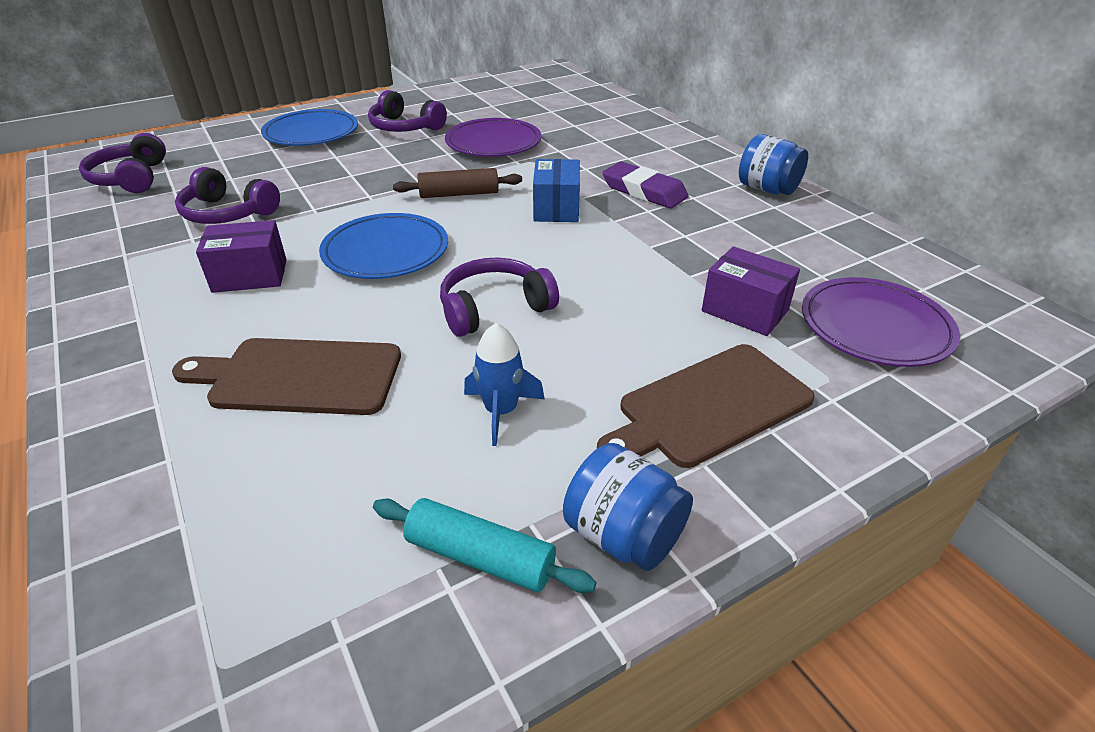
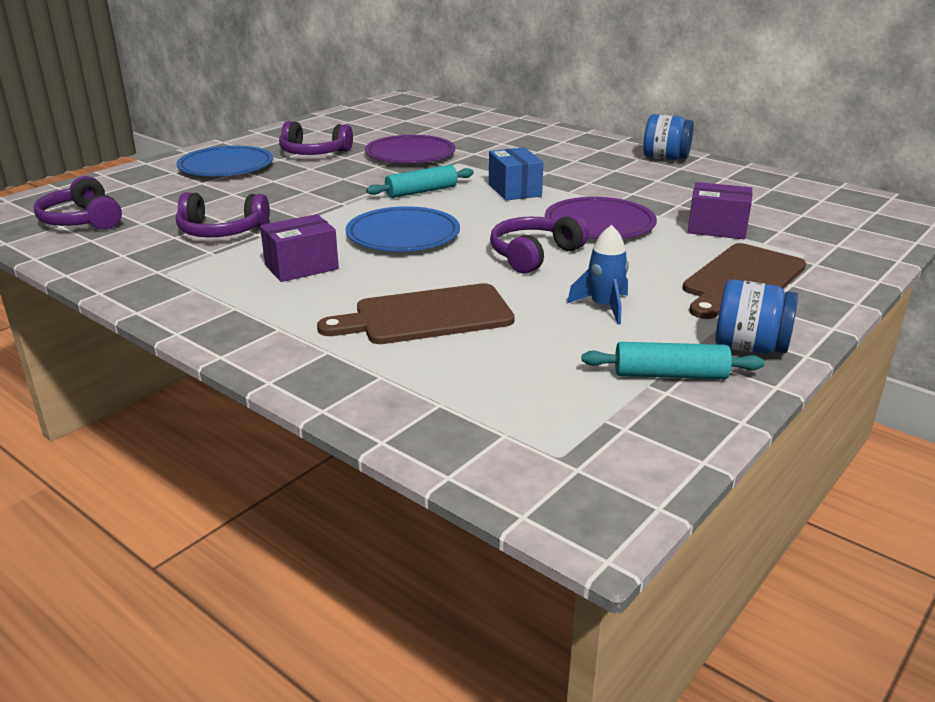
camera: 20 degrees left, 10 degrees down
brown rolling pin [393,168,522,198] -> turquoise rolling pin [366,165,474,198]
purple eraser [602,162,689,208] -> none
purple plate [802,277,960,367] -> purple plate moved to [545,197,657,239]

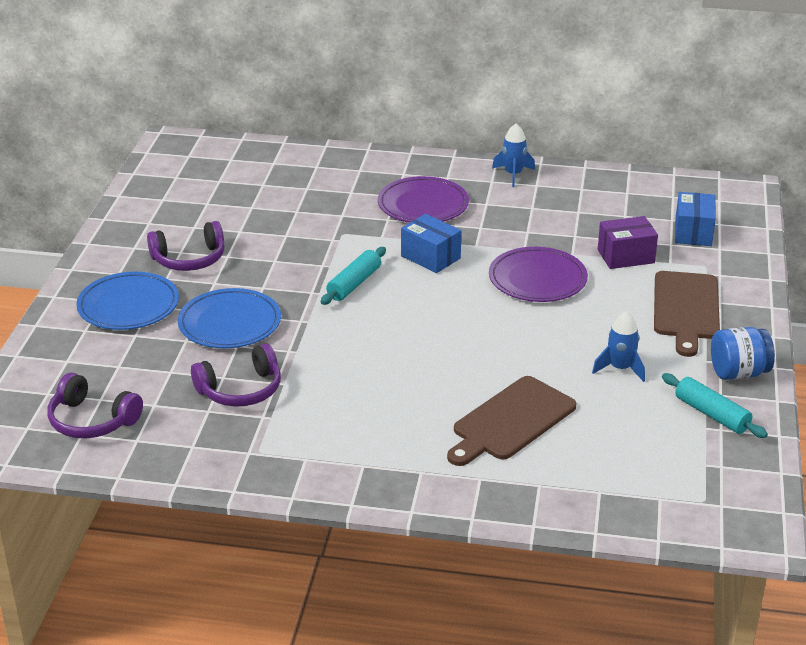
camera: 30 degrees left, 5 degrees up
purple box [260,214,339,282] -> none
blue plate [346,206,460,251] -> blue plate moved to [178,288,281,348]
purple plate [365,135,455,163] -> purple plate moved to [378,176,469,223]
purple headphones [490,214,589,274] -> none
turquoise rolling pin [582,342,765,379] -> turquoise rolling pin turned 75 degrees clockwise [662,373,768,438]
blue jar [643,114,694,160] -> blue rocket [492,124,535,187]
none -> blue box [675,192,716,246]

